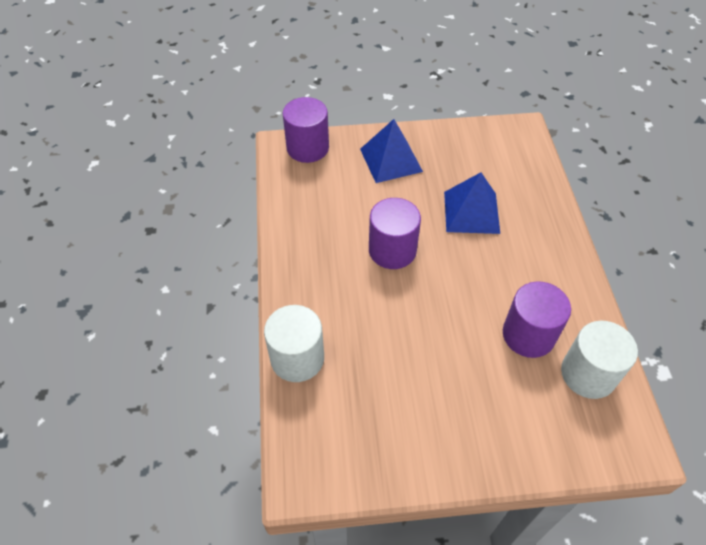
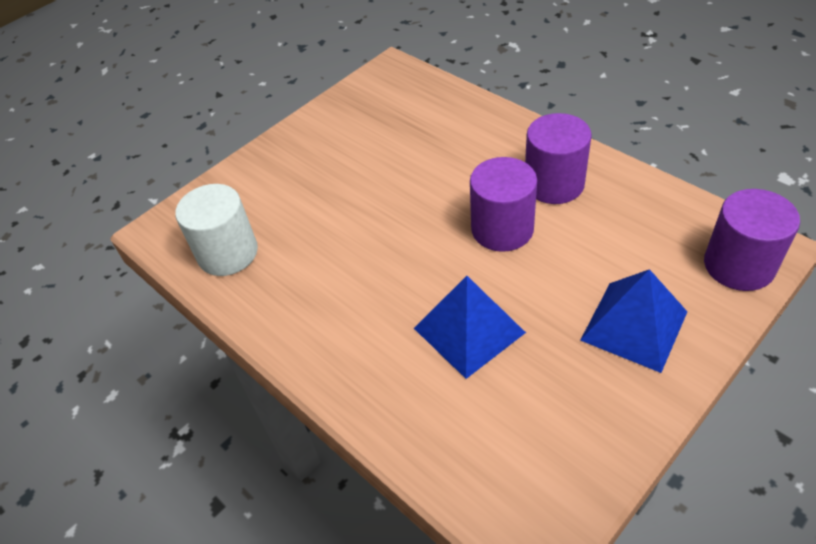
camera: 145 degrees right, 5 degrees down
white cylinder [264,305,324,382] -> none
purple cylinder [503,281,571,358] -> purple cylinder moved to [525,113,592,204]

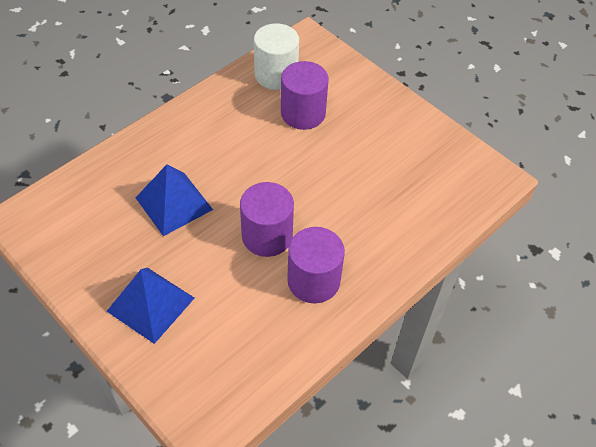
camera: 85 degrees right, 5 degrees up
purple cylinder [704,189,800,291] -> purple cylinder moved to [281,61,329,130]

